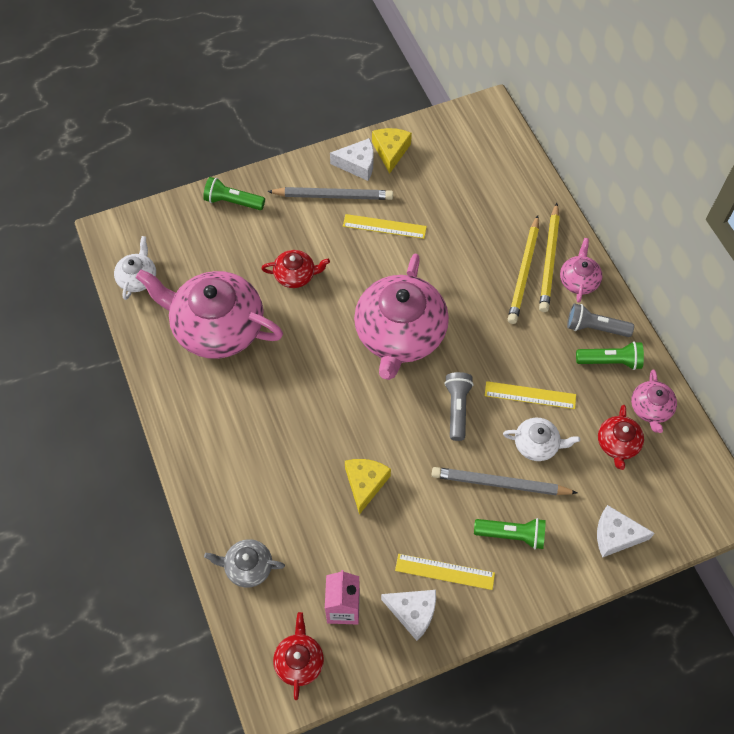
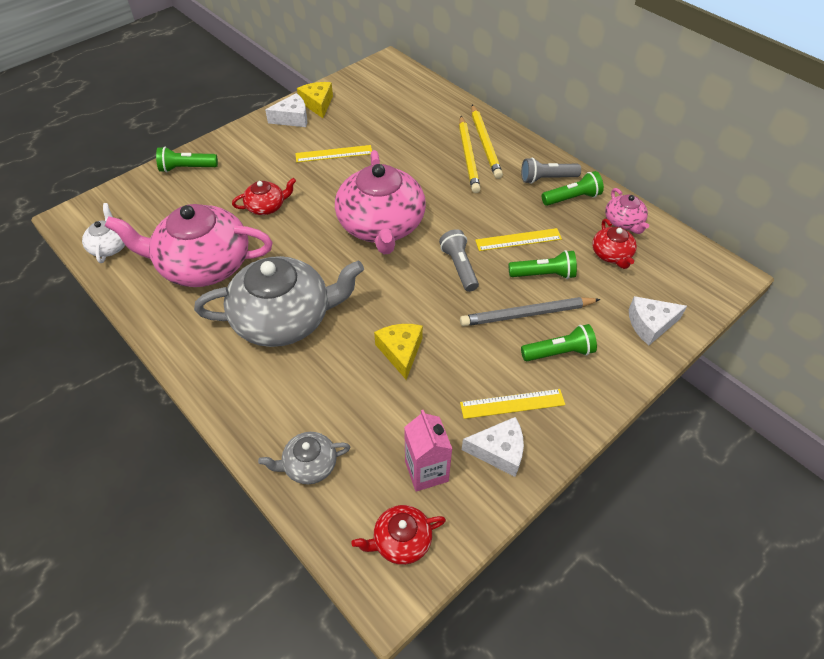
camera: 20 degrees left, 10 degrees down
grey pencil [267,187,393,200] -> none
red teapot [273,612,324,700] -> red teapot turned 90 degrees counterclockwise [352,505,446,565]
white teapot [503,418,580,461] -> green flashlight [509,250,577,279]
pink teapot [560,238,602,302] -> none
none -> grey teapot [194,256,364,347]

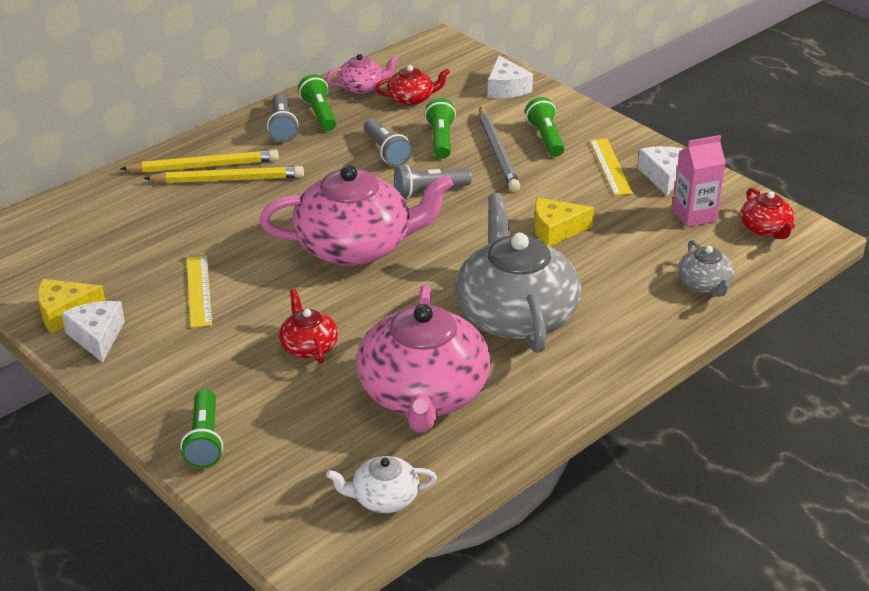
camera: 90 degrees left, 15 degrees down
yellow ruler [475,228,562,251] -> grey flashlight [364,118,412,166]

